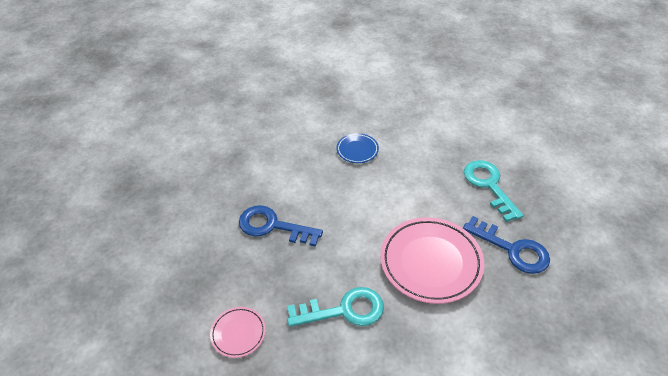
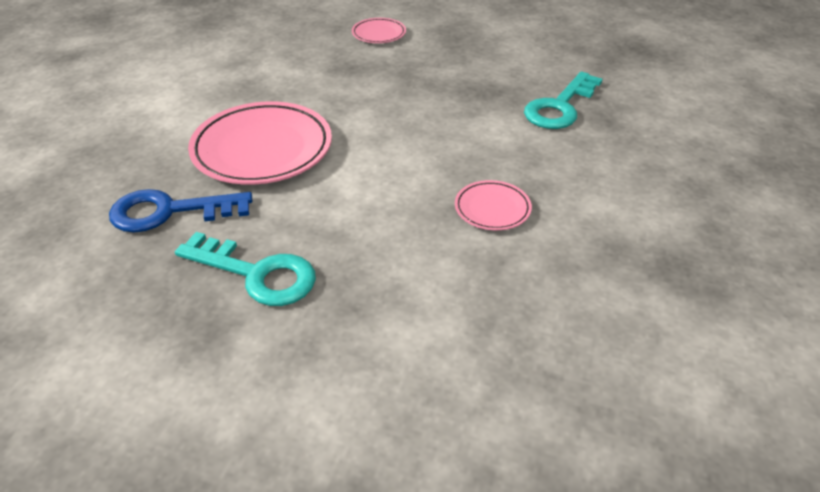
camera: 135 degrees right, 5 degrees down
blue key [239,205,323,247] -> none
turquoise key [287,287,384,327] -> turquoise key moved to [524,72,603,129]
blue plate [336,133,379,163] -> pink plate [455,180,532,230]

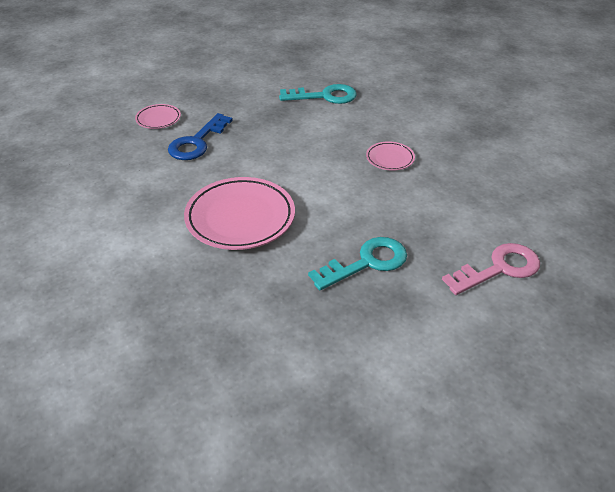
camera: 55 degrees left, 0 degrees up
blue key [109,189,252,233] -> blue key moved to [168,113,233,160]
turquoise key [524,72,603,129] -> turquoise key turned 75 degrees counterclockwise [279,84,357,104]
none -> pink key [442,243,540,295]

